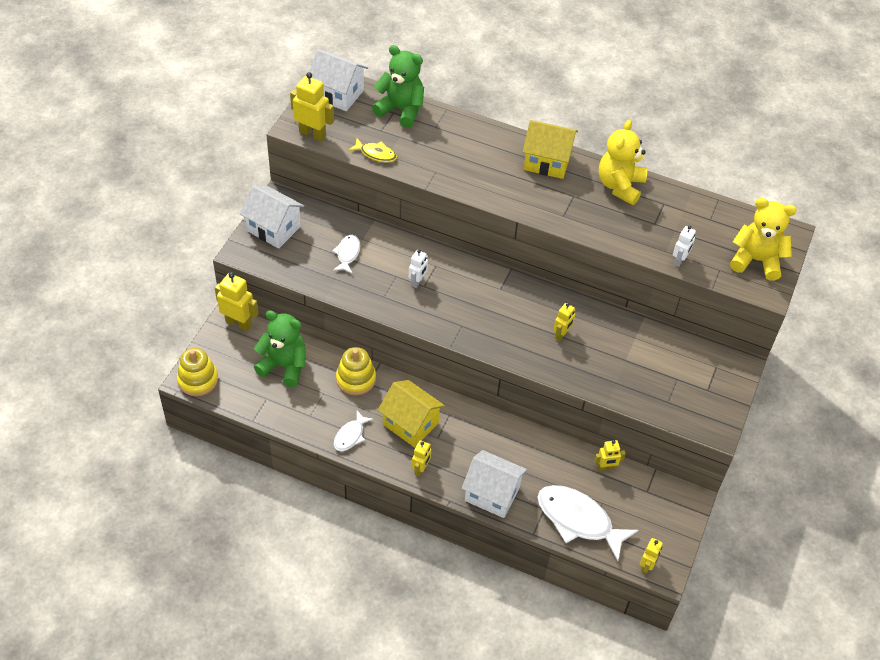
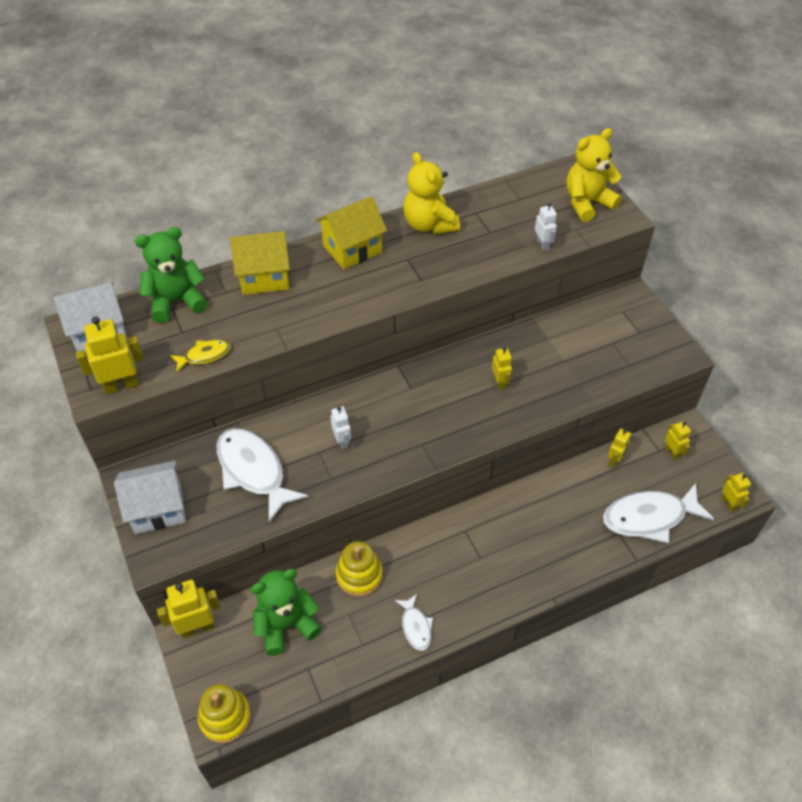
camera: 45 degrees left, 0 degrees up
white fish [332,235,360,273] -> white fish [216,428,308,522], size x1.97
yellow house [378,380,445,448] -> yellow house moved to [230,231,290,295]
yellow robot [412,440,431,477] -> yellow robot moved to [665,421,691,460]
white house [462,450,527,518] -> none

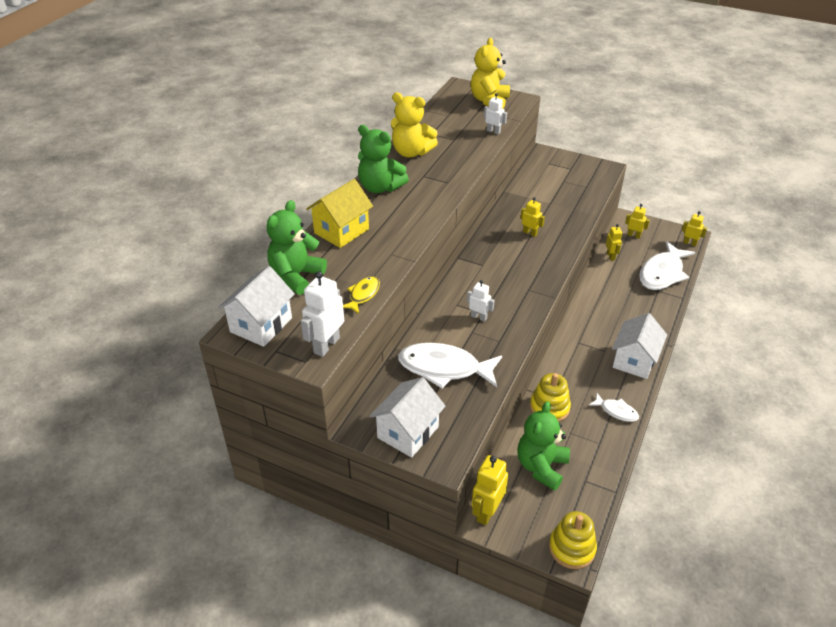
camera: 40 degrees left, 10 degrees down
yellow robot [76,316,144,395] -> white robot [301,271,344,357]
yellow house [316,196,387,270] -> green teddy bear [358,125,409,193]
none -> white house [612,313,667,379]

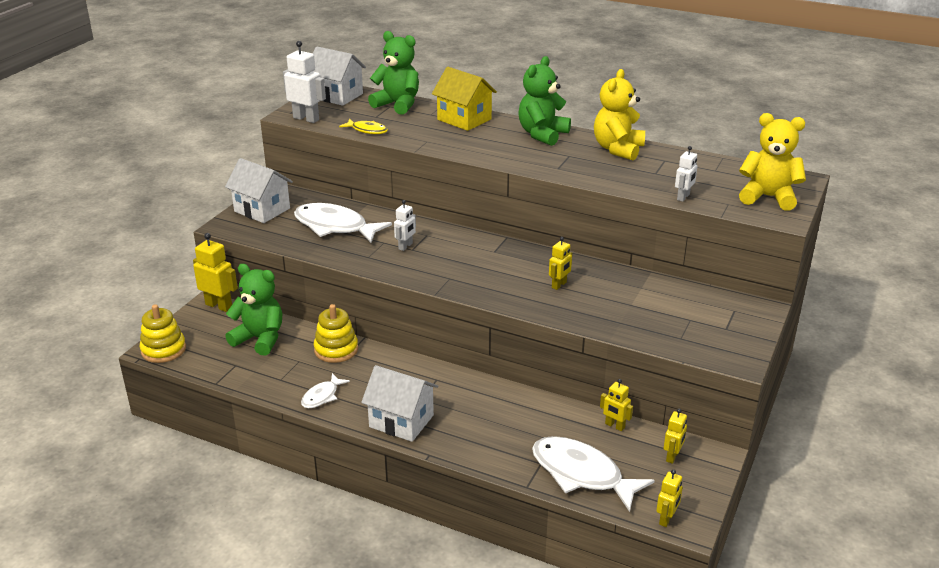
camera: 90 degrees right, 10 degrees down
white fish [398,343,502,389] -> white fish turned 75 degrees counterclockwise [294,203,392,243]
yellow robot [606,224,622,261] -> yellow robot turned 45 degrees clockwise [600,379,633,431]

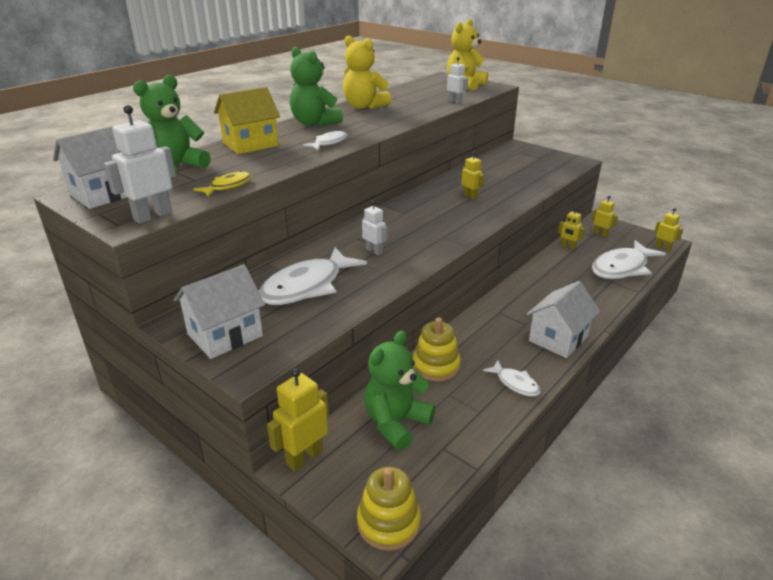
camera: 75 degrees left, 0 degrees up
yellow robot [600,379,633,431] -> yellow robot turned 75 degrees clockwise [558,207,585,250]
none -> white fish [303,130,347,150]

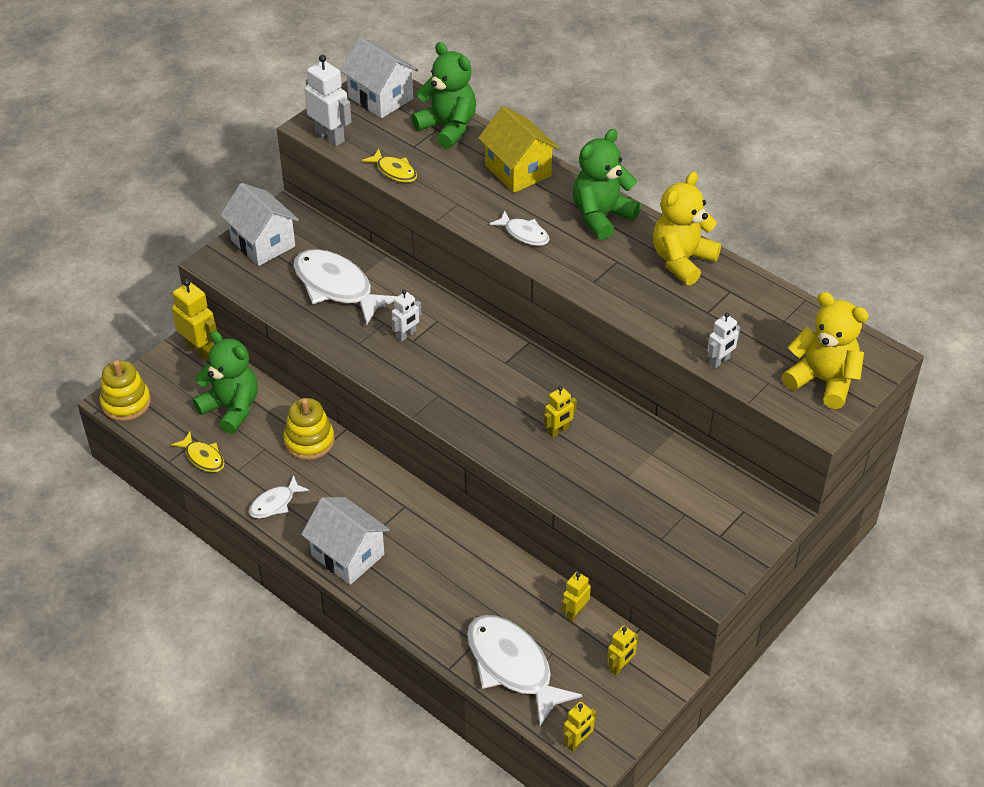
camera: 90 degrees right, 15 degrees up
none -> yellow fish [171,432,224,472]

